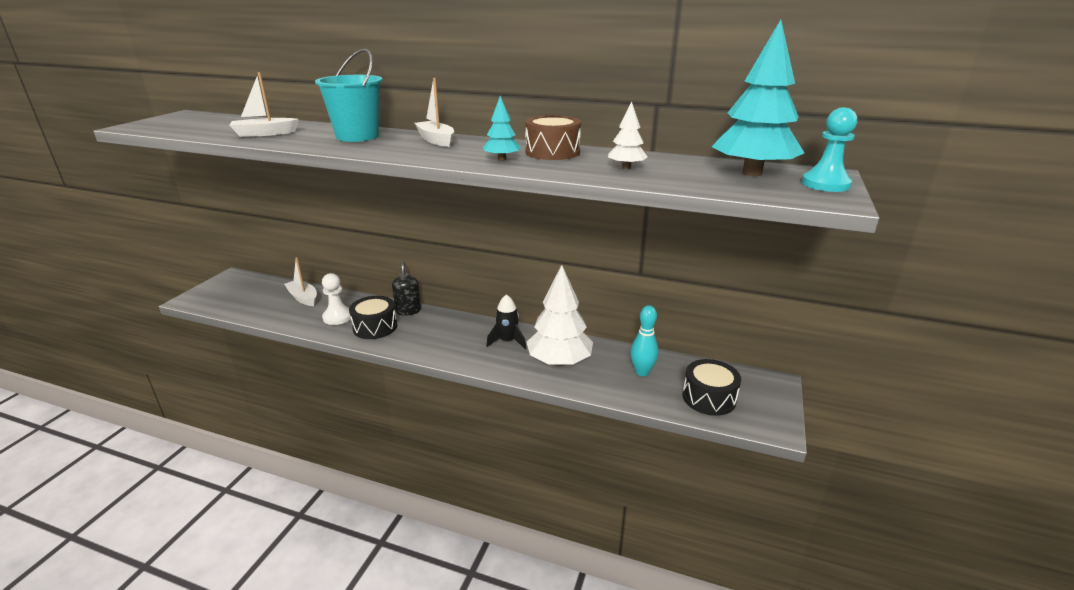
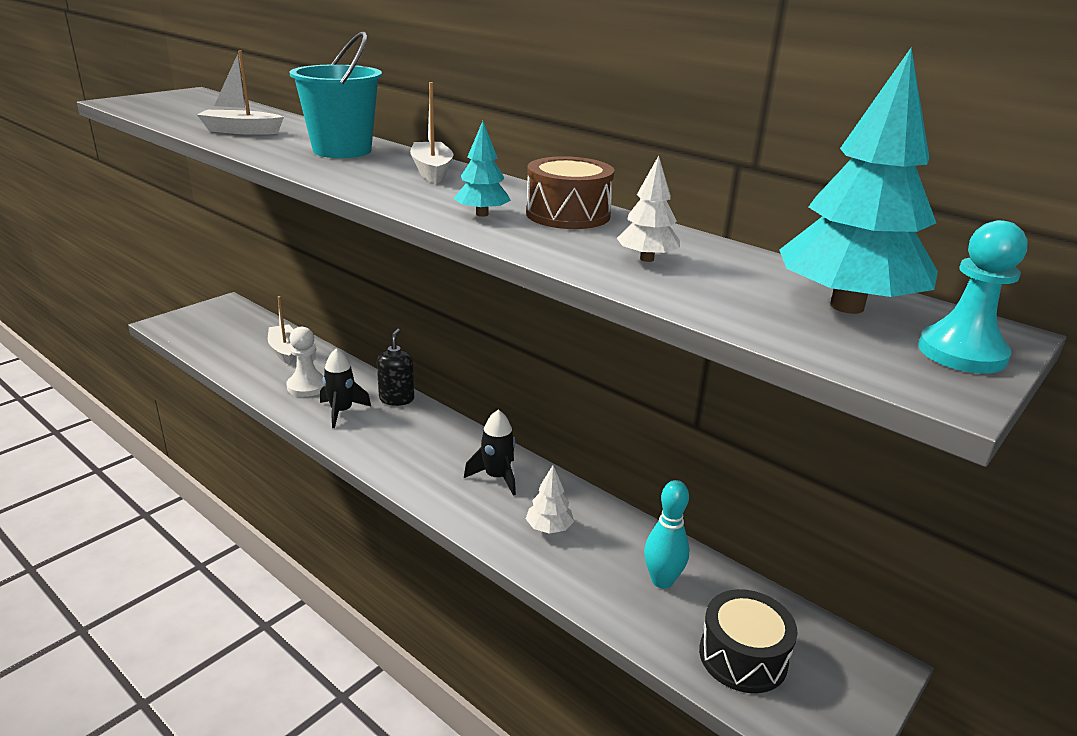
camera: 20 degrees right, 0 degrees up
black drum [349,296,397,339] -> black rocket [320,349,371,428]
white tree [527,265,593,366] -> white tree [526,465,574,534], size x0.47

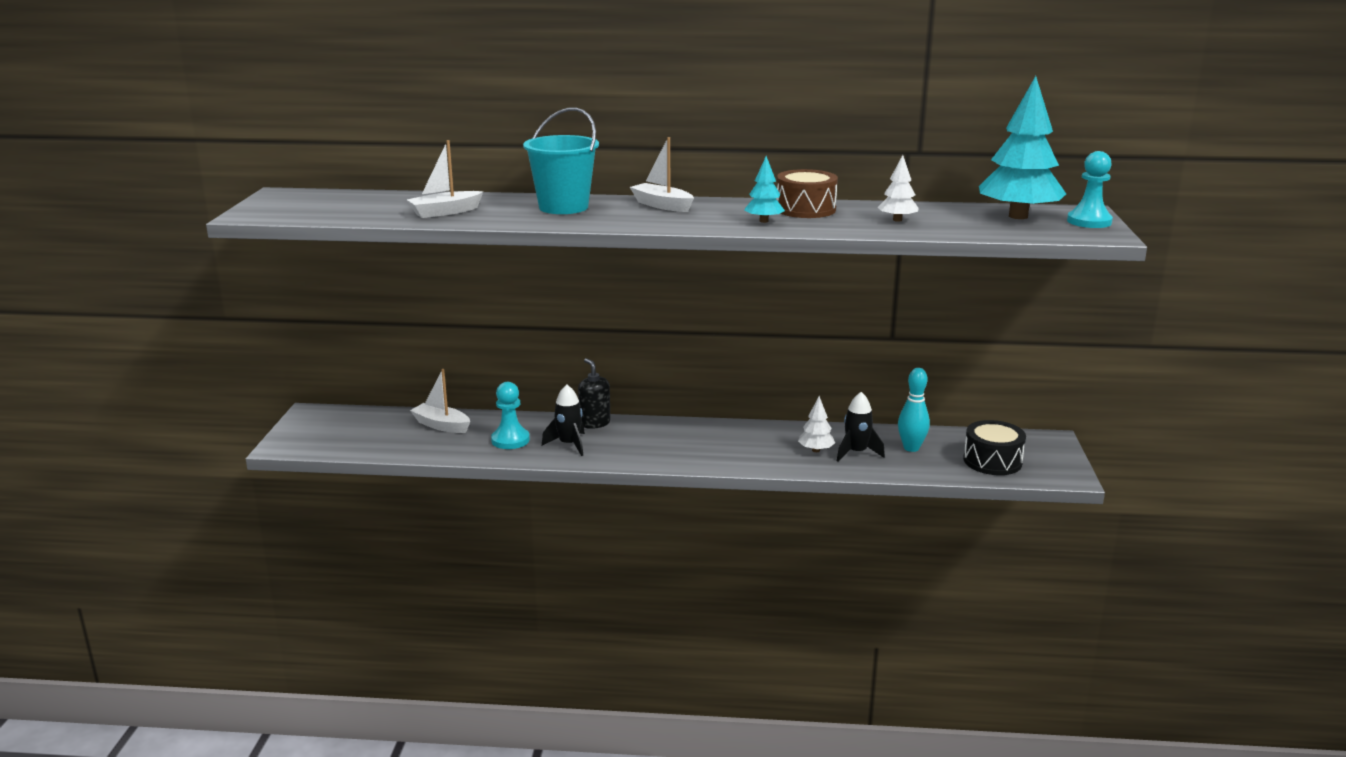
camera: 35 degrees left, 5 degrees down
white pawn [286,327,324,397] -> turquoise pawn [491,382,530,449]
black rocket [464,410,516,496] -> black rocket moved to [837,392,885,462]

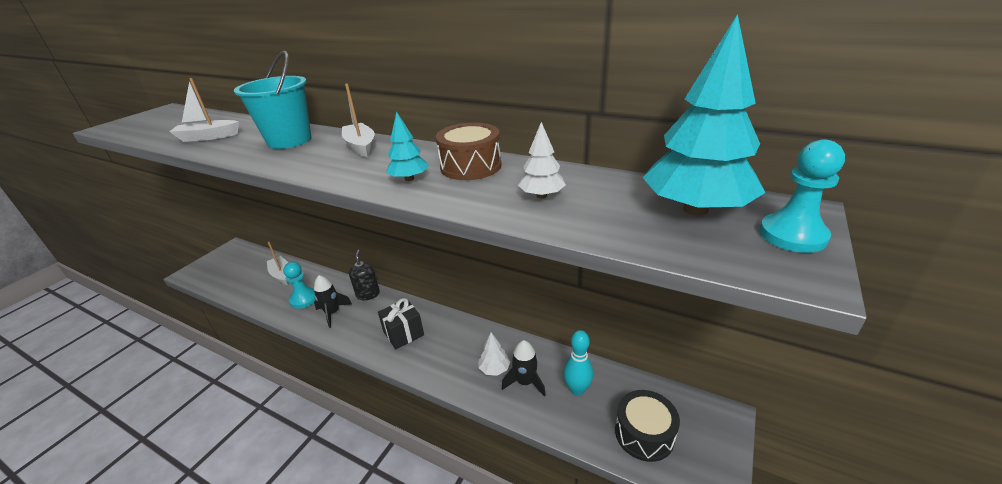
camera: 25 degrees right, 10 degrees up
none -> black gift [378,298,424,349]

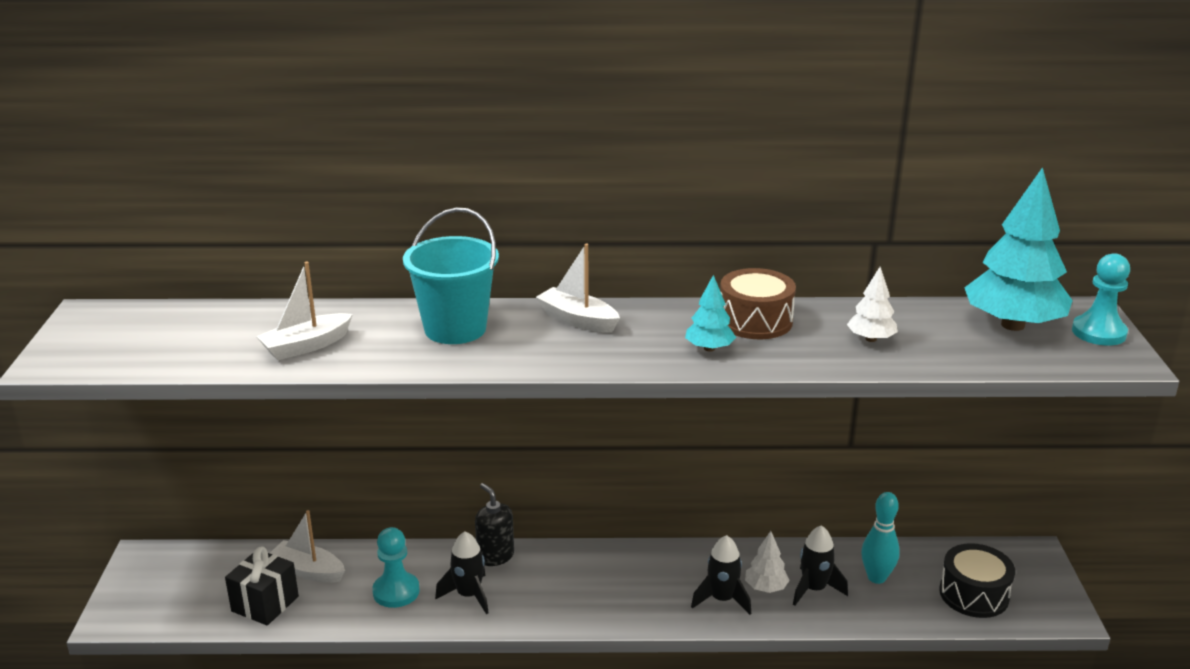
camera: 30 degrees left, 5 degrees down
black gift [378,298,424,349] -> black gift moved to [225,546,299,625]
none -> black rocket [691,535,751,615]

